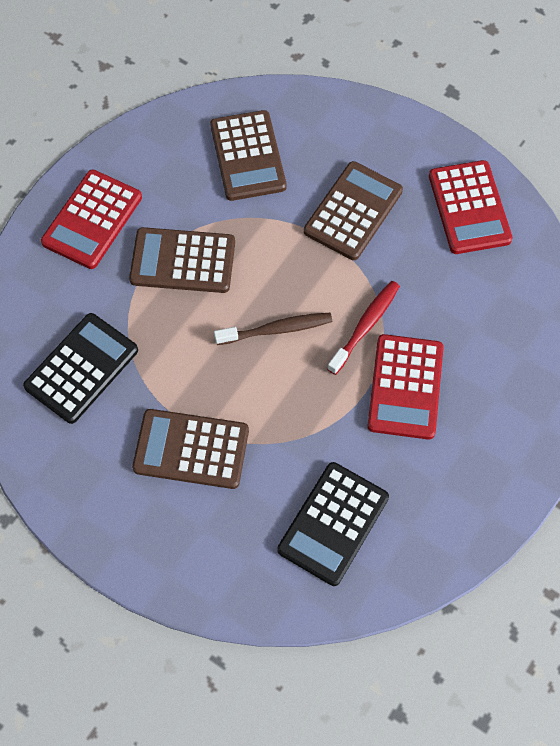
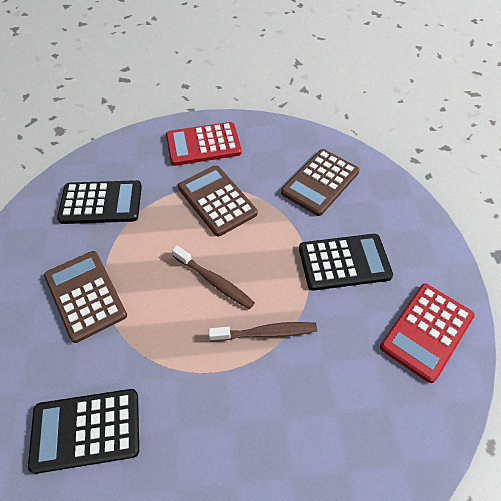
camera: 50 degrees right, 10 degrees down
brown calculator [304,161,403,260] -> black calculator [299,234,393,291]
red toothbrush [327,281,400,375] -> brown toothbrush [209,322,317,341]
red calculator [367,334,444,440] -> none

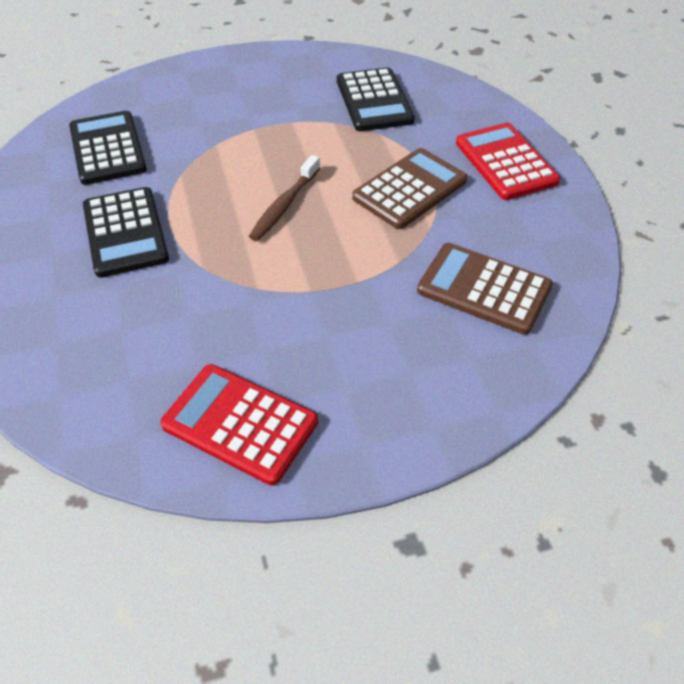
camera: 80 degrees right, 5 degrees down
brown calculator [44,251,127,343] -> none
brown toothbrush [209,322,317,341] -> none
black calculator [299,234,393,291] -> black calculator moved to [83,187,169,278]

